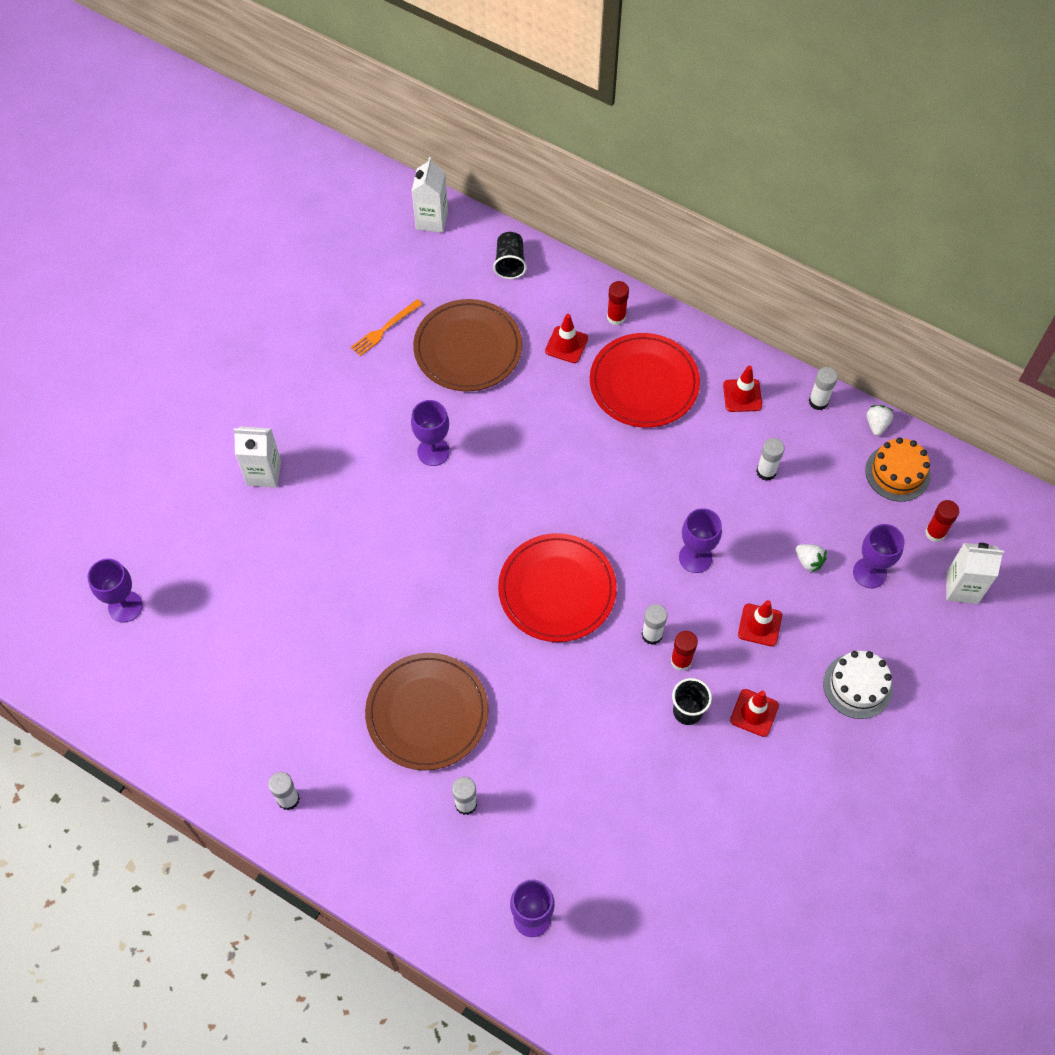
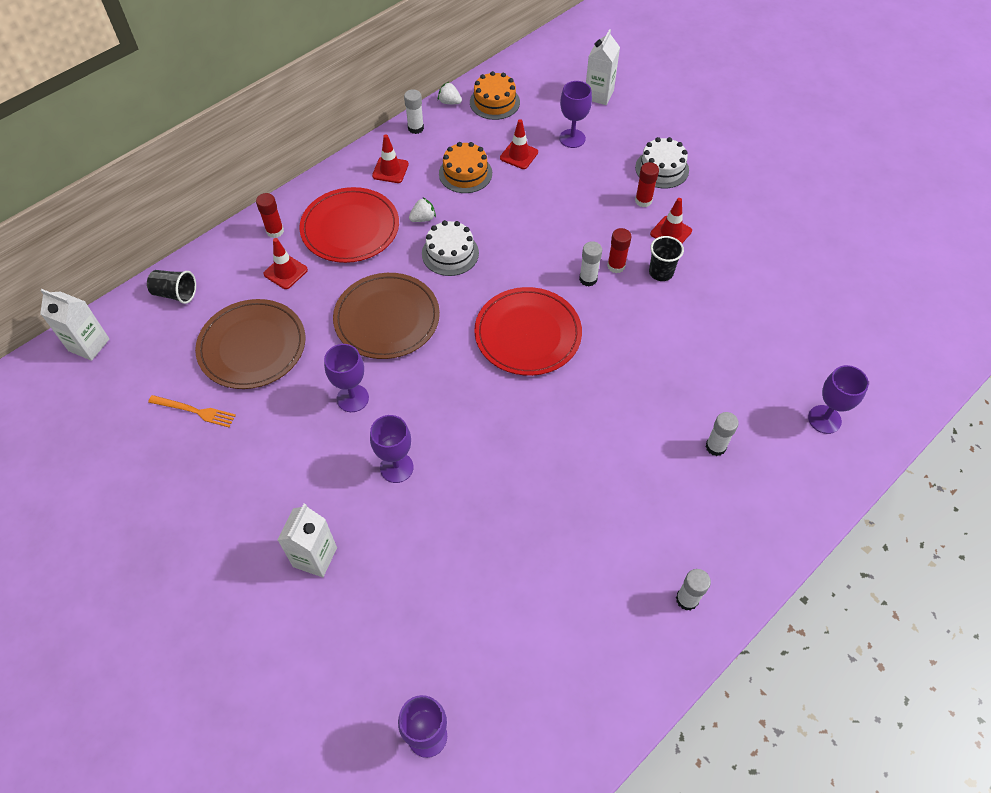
camera: 75 degrees left, 5 degrees down
orange fork [351,299,423,356] -> orange fork turned 45 degrees counterclockwise [148,395,236,428]
brown plate [365,653,489,771] -> brown plate moved to [333,273,440,359]
purple goblet [679,508,722,573] -> purple goblet moved to [370,415,414,483]
red traffic cone [738,600,782,647] -> red traffic cone moved to [500,119,538,169]
white glue stick [756,438,784,481] -> orange cake [439,142,492,193]
white strawberry [796,544,827,573] -> white strawberry moved to [409,197,436,222]
red glue stick [925,500,959,542] -> red glue stick moved to [635,162,659,207]
none -> white cake [422,220,479,276]

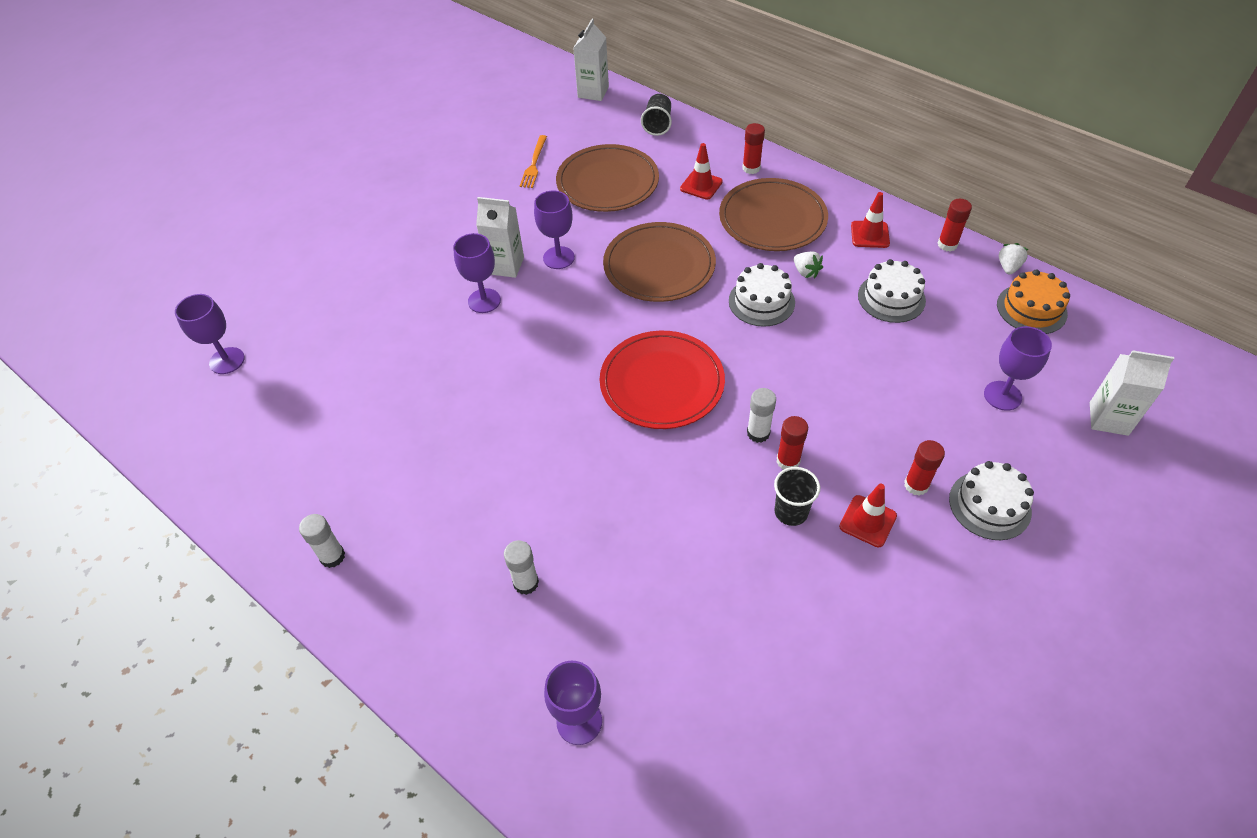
camera: 85 degrees right, 5 degrees down
white carton [277,504,337,577] -> white carton moved to [476,197,524,278]
red plate [299,187,399,263] -> brown plate [719,178,828,251]
white glue stick [404,89,424,134] -> red glue stick [938,199,972,252]
orange cake [439,142,492,193] -> white cake [858,259,926,323]
red traffic cone [500,119,538,169] -> none

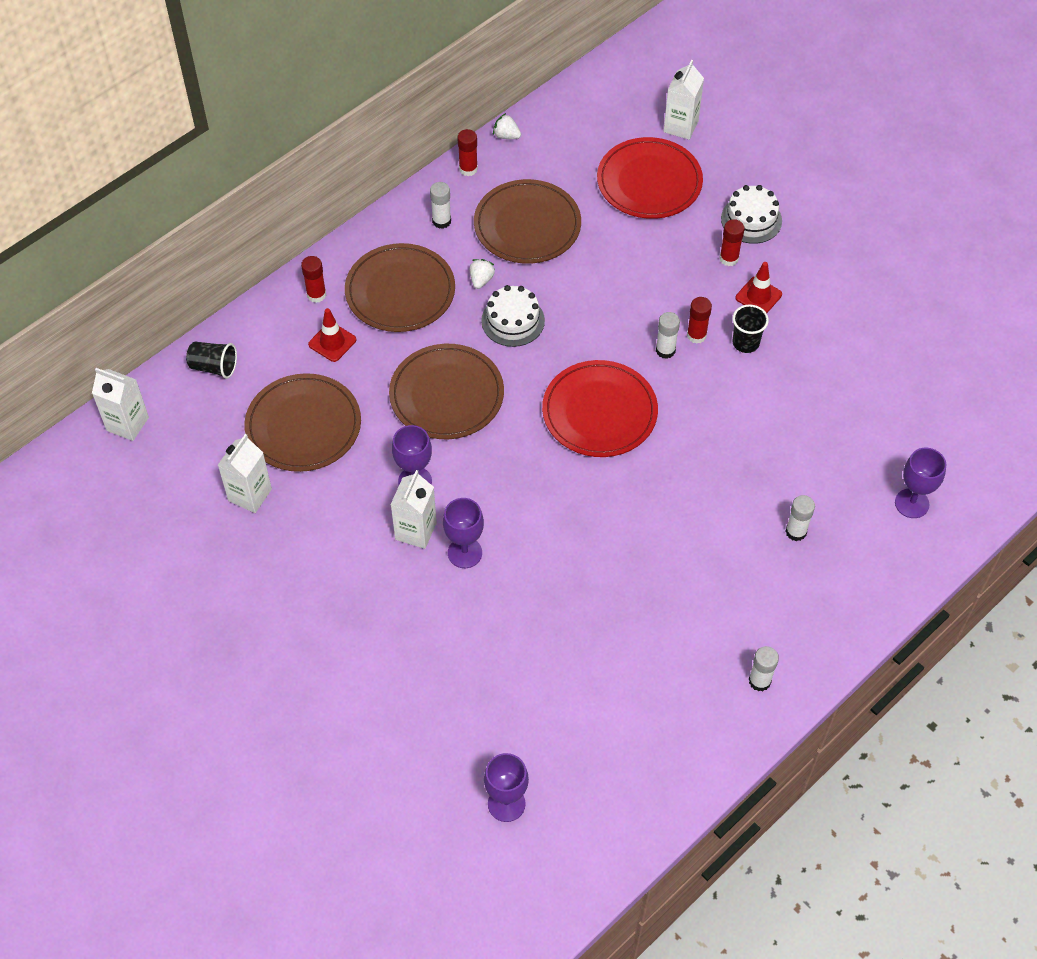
camera: 85 degrees left, 5 degrees up
orange fork [520,135,547,188] -> white carton [218,434,272,513]
white strawberry [794,252,823,278] -> white strawberry turned 45 degrees counterclockwise [470,259,495,289]
red traffic cone [851,192,890,248] -> white glue stick [430,182,451,229]
white cake [858,259,926,323] -> brown plate [474,179,581,264]
purple goblet [984,326,1052,411] -> red plate [597,137,703,219]
orange cake [997,270,1070,334] -> none

